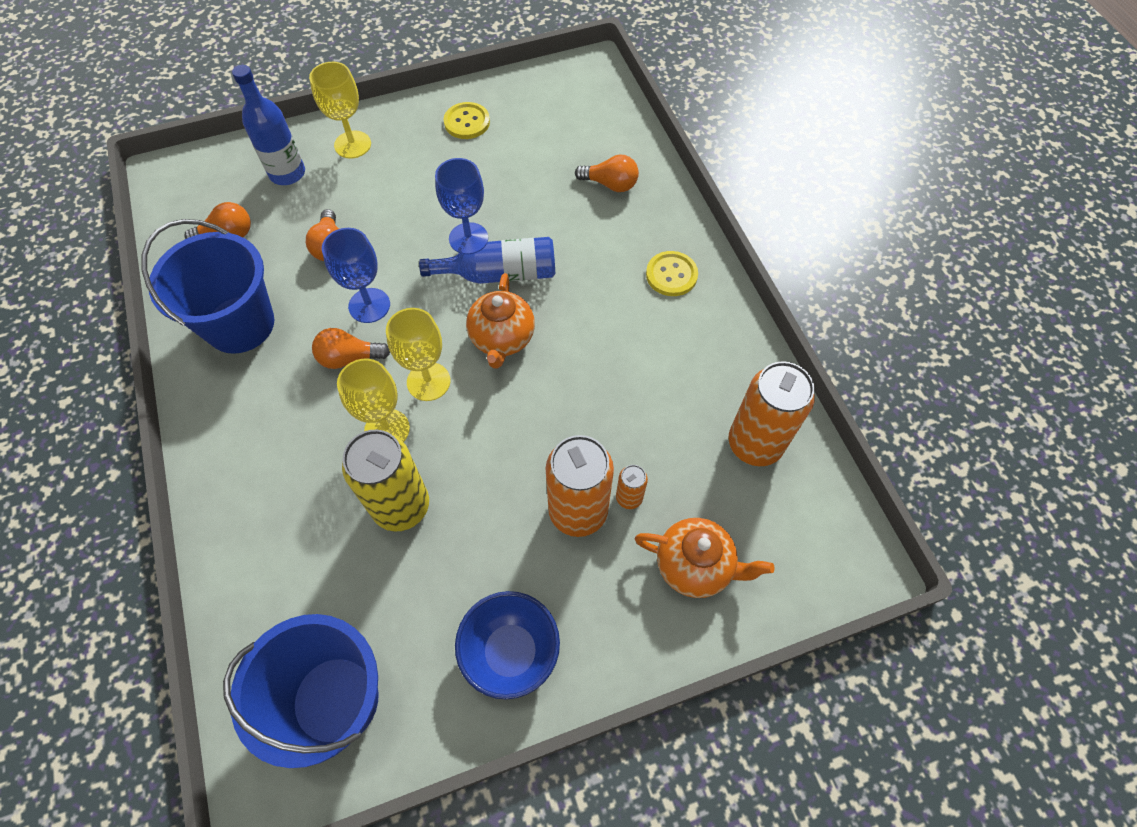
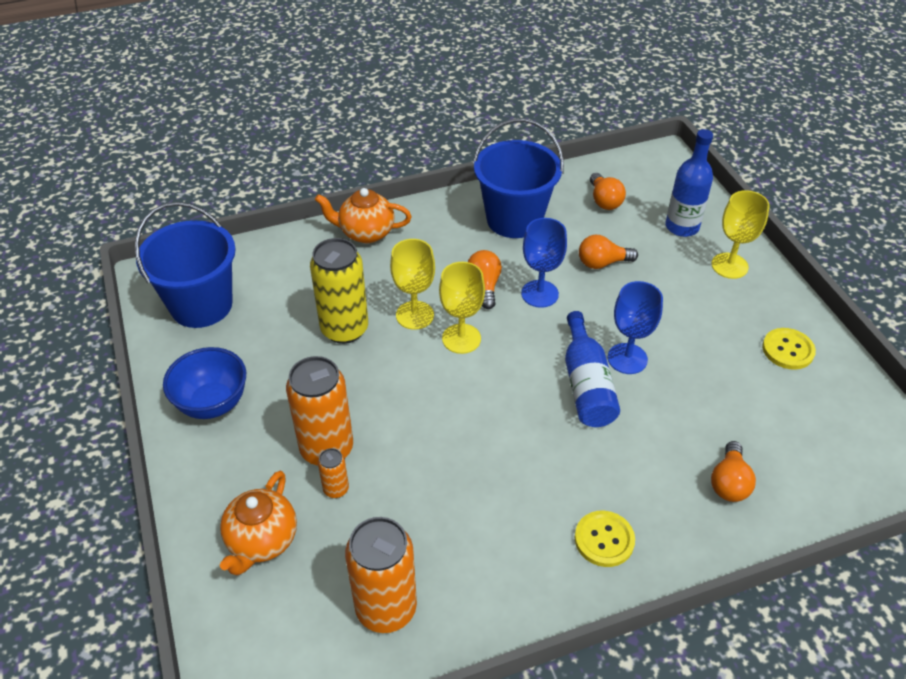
camera: 90 degrees right, 15 degrees down
orange teapot [466,273,535,369] -> orange teapot moved to [315,188,412,243]

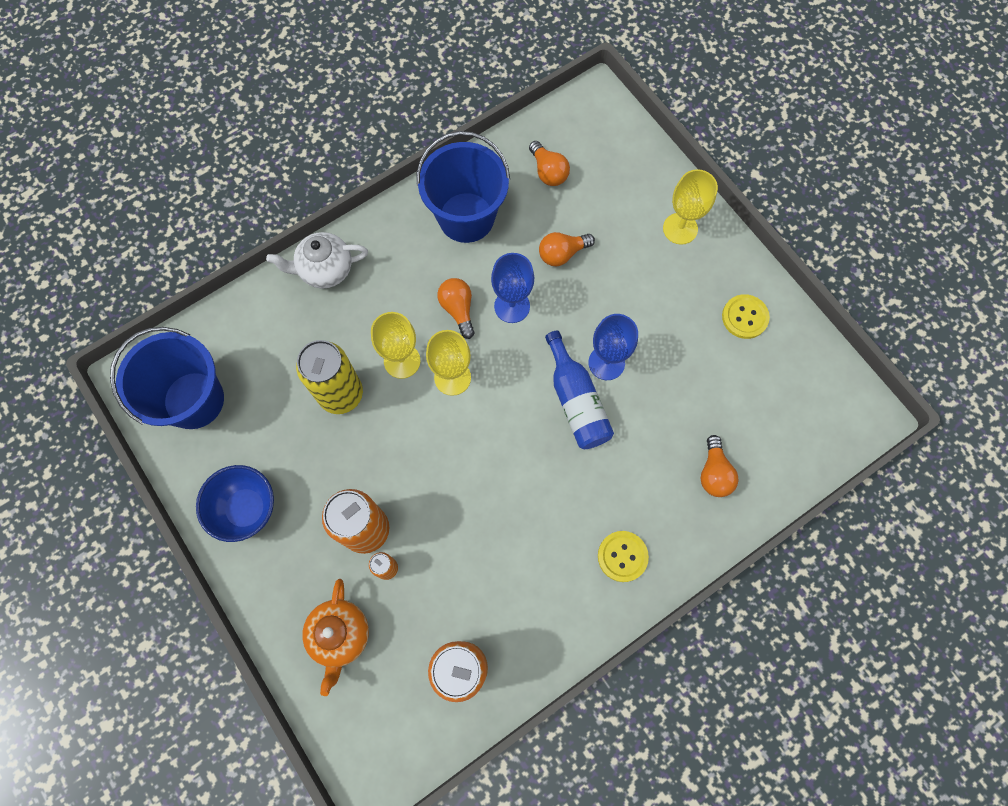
camera: 15 degrees left, 25 degrees up
orange teapot [315,188,412,243] -> white teapot [266,232,368,288]
blue bottle [666,129,713,237] -> none

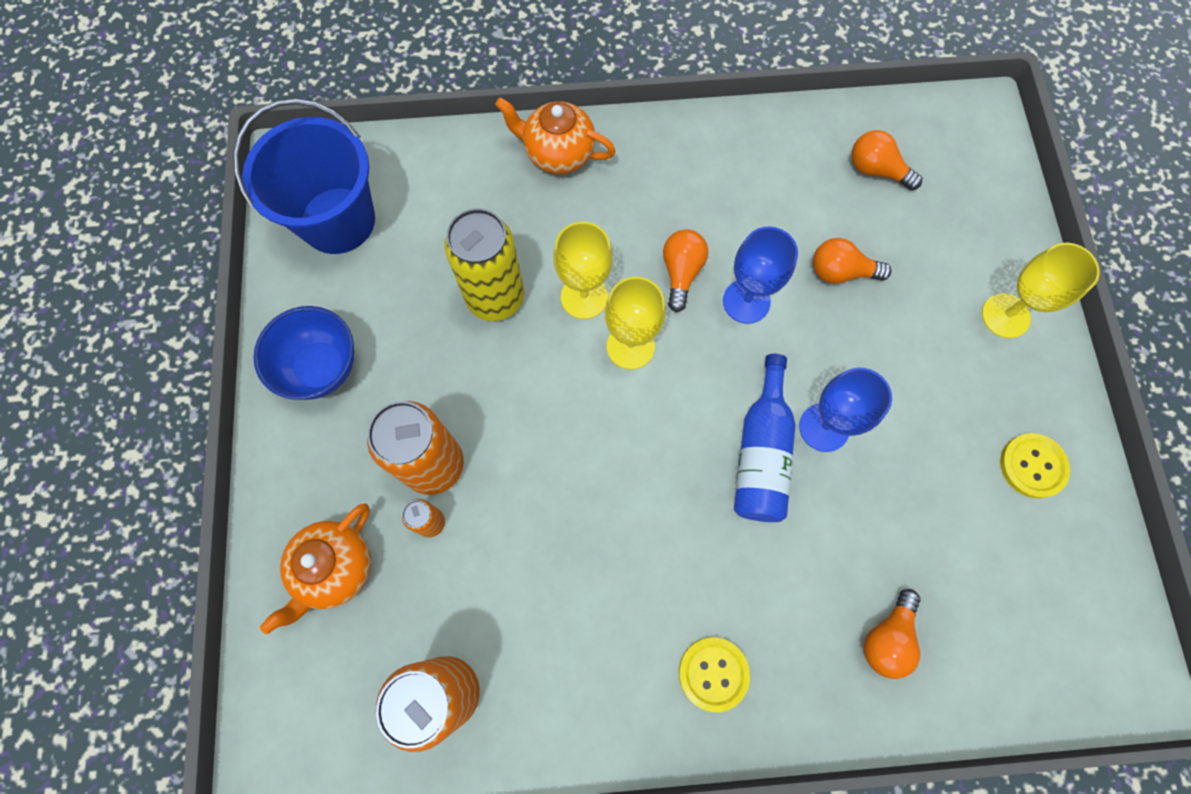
camera: 30 degrees right, 0 degrees up
white teapot [266,232,368,288] -> orange teapot [495,97,615,174]
blue bucket [416,131,510,243] -> none
orange light bulb [529,141,570,186] -> orange light bulb turned 120 degrees clockwise [852,130,922,191]

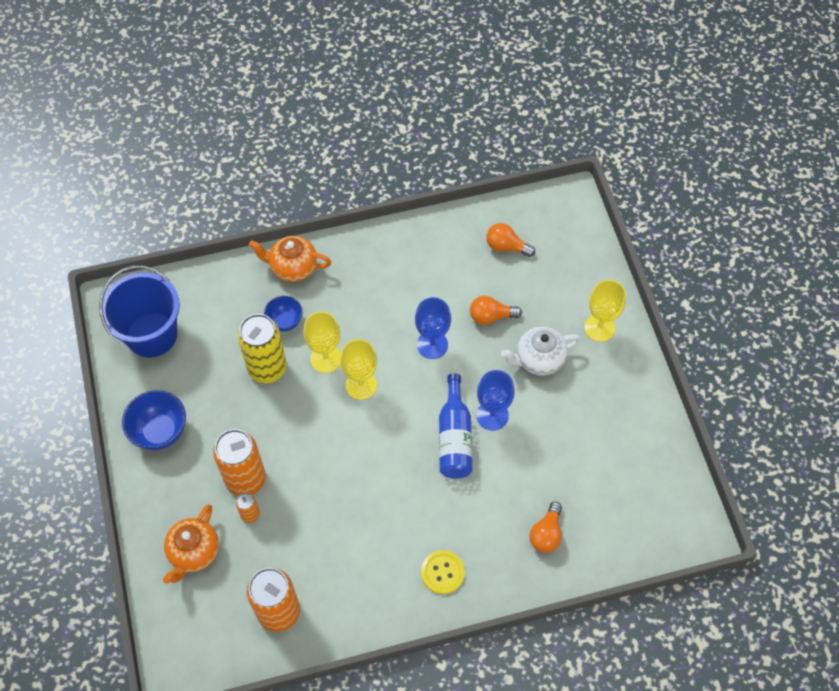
camera: 10 degrees left, 10 degrees down
orange light bulb [663,229,708,312] -> none
yellow button [1000,433,1070,498] -> none
none -> blue bowl [264,296,303,332]
none -> white teapot [501,327,581,375]

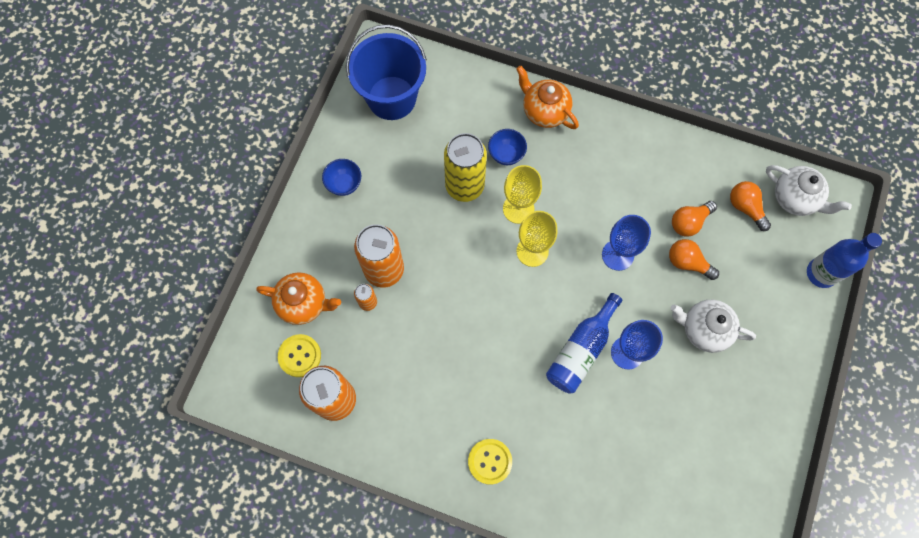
camera: 35 degrees right, 10 degrees up
blue bowl [122,390,186,450] -> blue bowl [322,159,361,196], size x0.64
orange teapot [163,504,219,584] -> orange teapot turned 135 degrees counterclockwise [256,272,341,325]
orange light bulb [529,502,562,553] -> orange light bulb moved to [672,201,717,237]
yellow goblet [584,280,626,342] -> none
none -> yellow button [278,334,321,377]
none -> white teapot [766,165,852,216]
none -> blue bottle [807,233,882,288]

